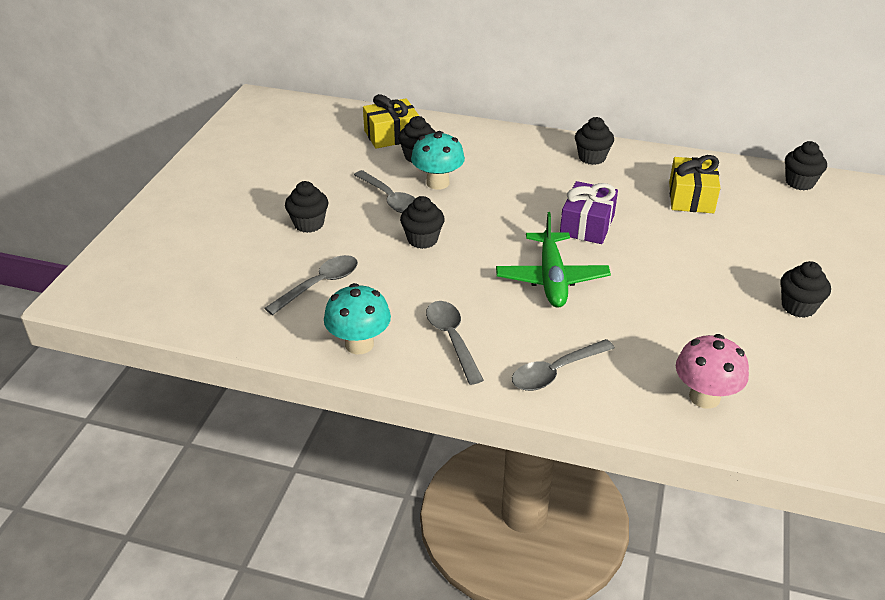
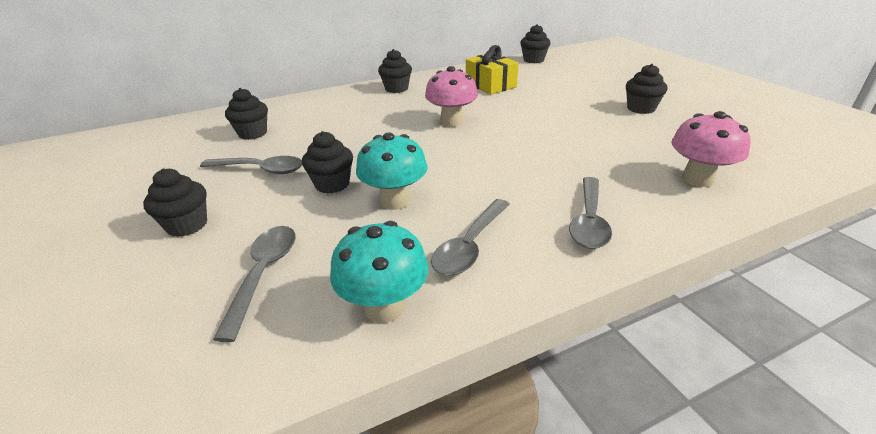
camera: 40 degrees left, 5 degrees down
yellow gift [363,94,419,149] -> none
turquoise mushroom [411,131,465,190] -> turquoise mushroom moved to [356,132,428,210]
grey spoon [426,301,484,385] -> grey spoon turned 90 degrees counterclockwise [431,199,510,276]
green plane [496,212,611,308] -> none
purple gift [560,181,618,244] -> pink mushroom [425,66,478,127]

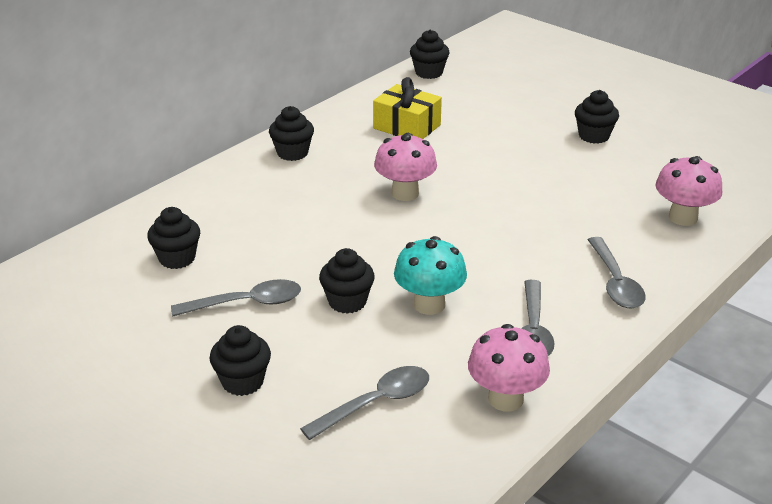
camera: 25 degrees left, 0 degrees up
grey spoon [213,226,296,342] -> grey spoon turned 75 degrees clockwise [300,366,429,440]
turquoise mushroom [330,221,428,323] -> pink mushroom [468,324,550,411]

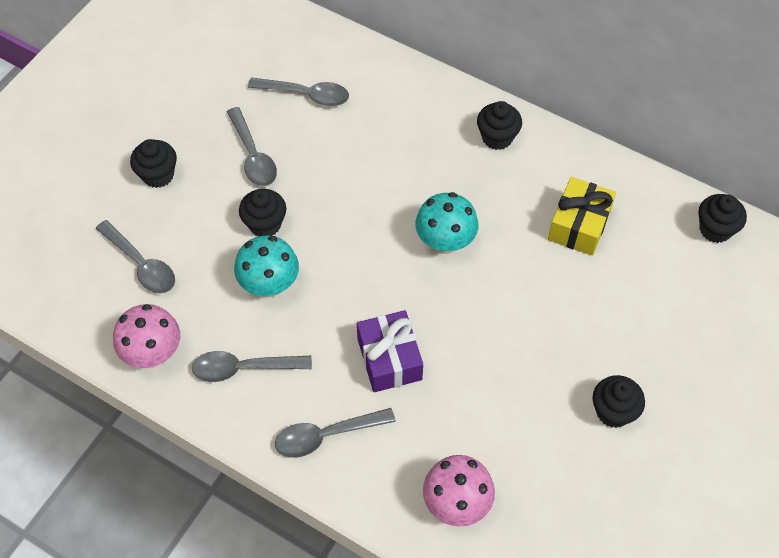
camera: 80 degrees right, 25 degrees up
black cupcake [147,207,200,269] -> grey spoon [248,78,349,106]
pink mushroom [374,133,437,201] -> turquoise mushroom [415,192,479,254]
none -> purple gift [357,310,423,392]

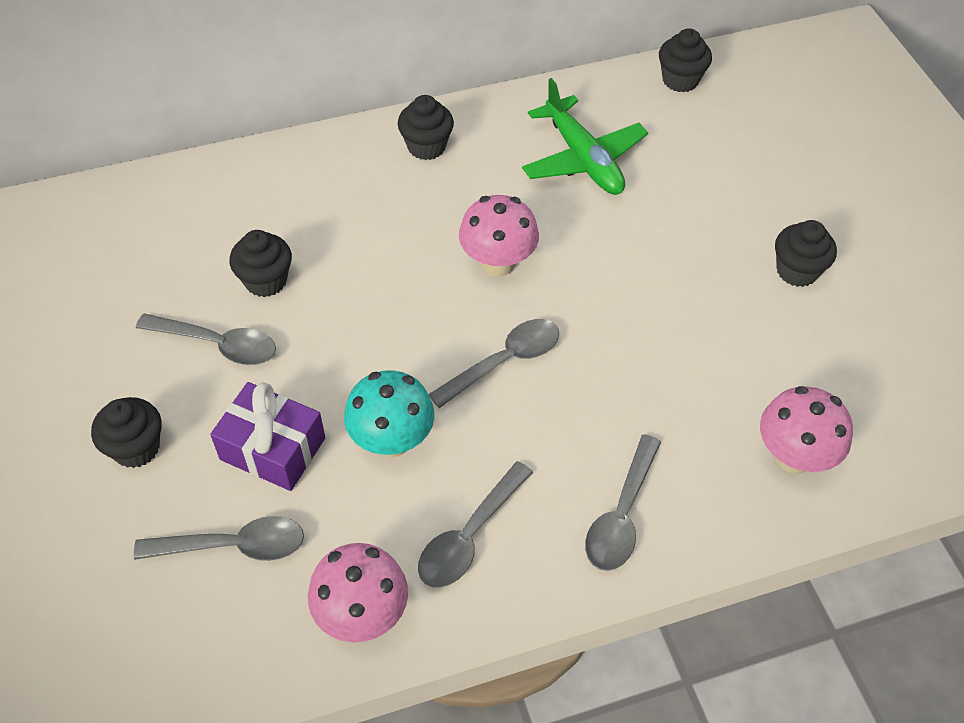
camera: 50 degrees left, 5 degrees down
black cupcake [239,189,286,236] -> black cupcake moved to [230,230,292,297]
grey spoon [248,78,349,106] -> grey spoon moved to [428,319,559,408]
purple gift [357,310,423,392] -> purple gift moved to [210,382,325,491]
turquoise mushroom [415,192,479,254] -> pink mushroom [459,195,539,277]
yellow gift [548,177,616,256] -> green plane [522,78,648,195]

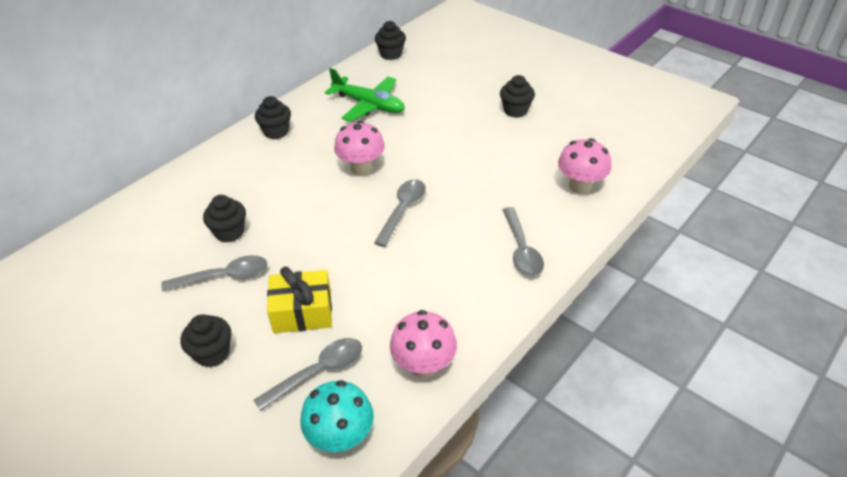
camera: 30 degrees left, 10 degrees down
purple gift [210,382,325,491] -> yellow gift [267,266,332,333]
turquoise mushroom [344,370,434,457] -> turquoise mushroom moved to [300,380,374,452]
grey spoon [418,461,533,587] -> none

